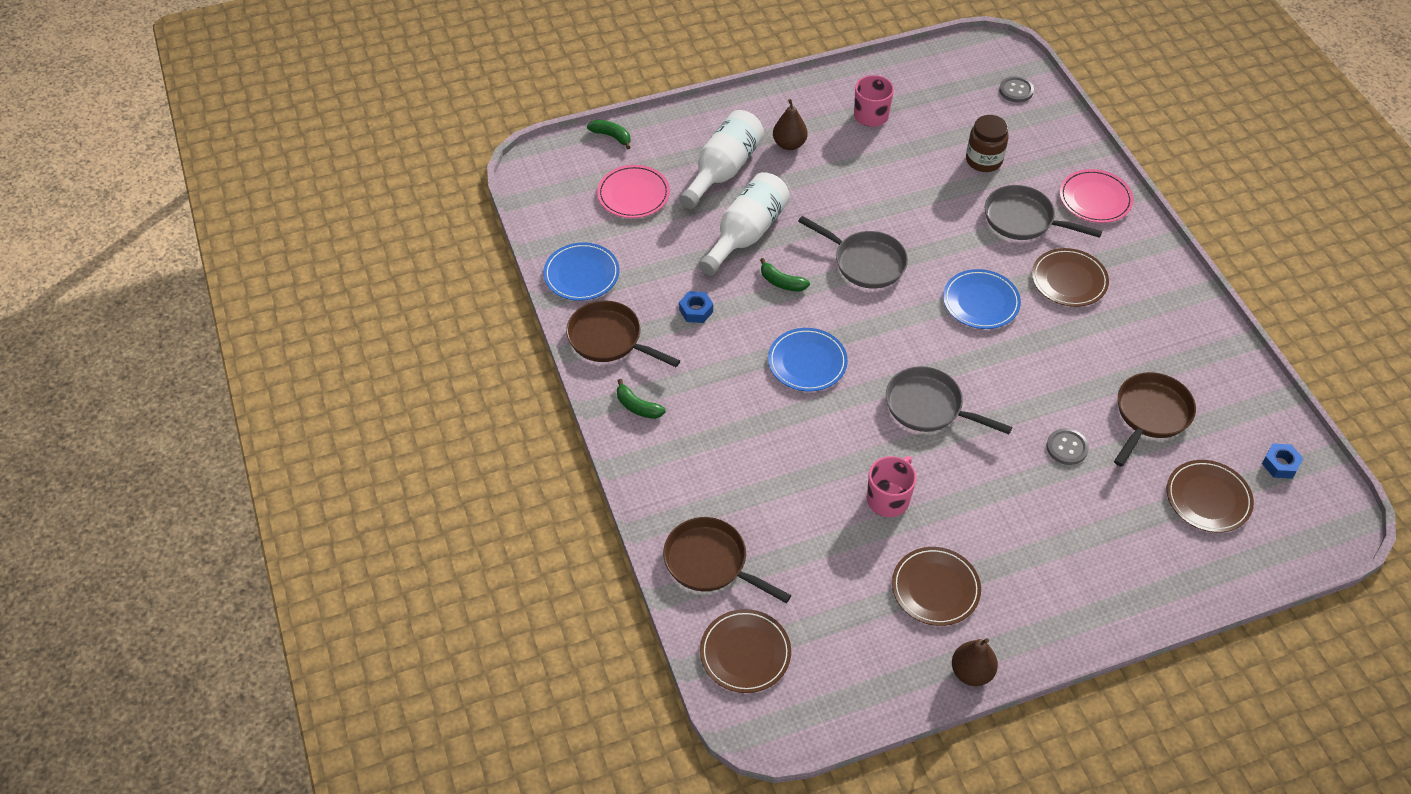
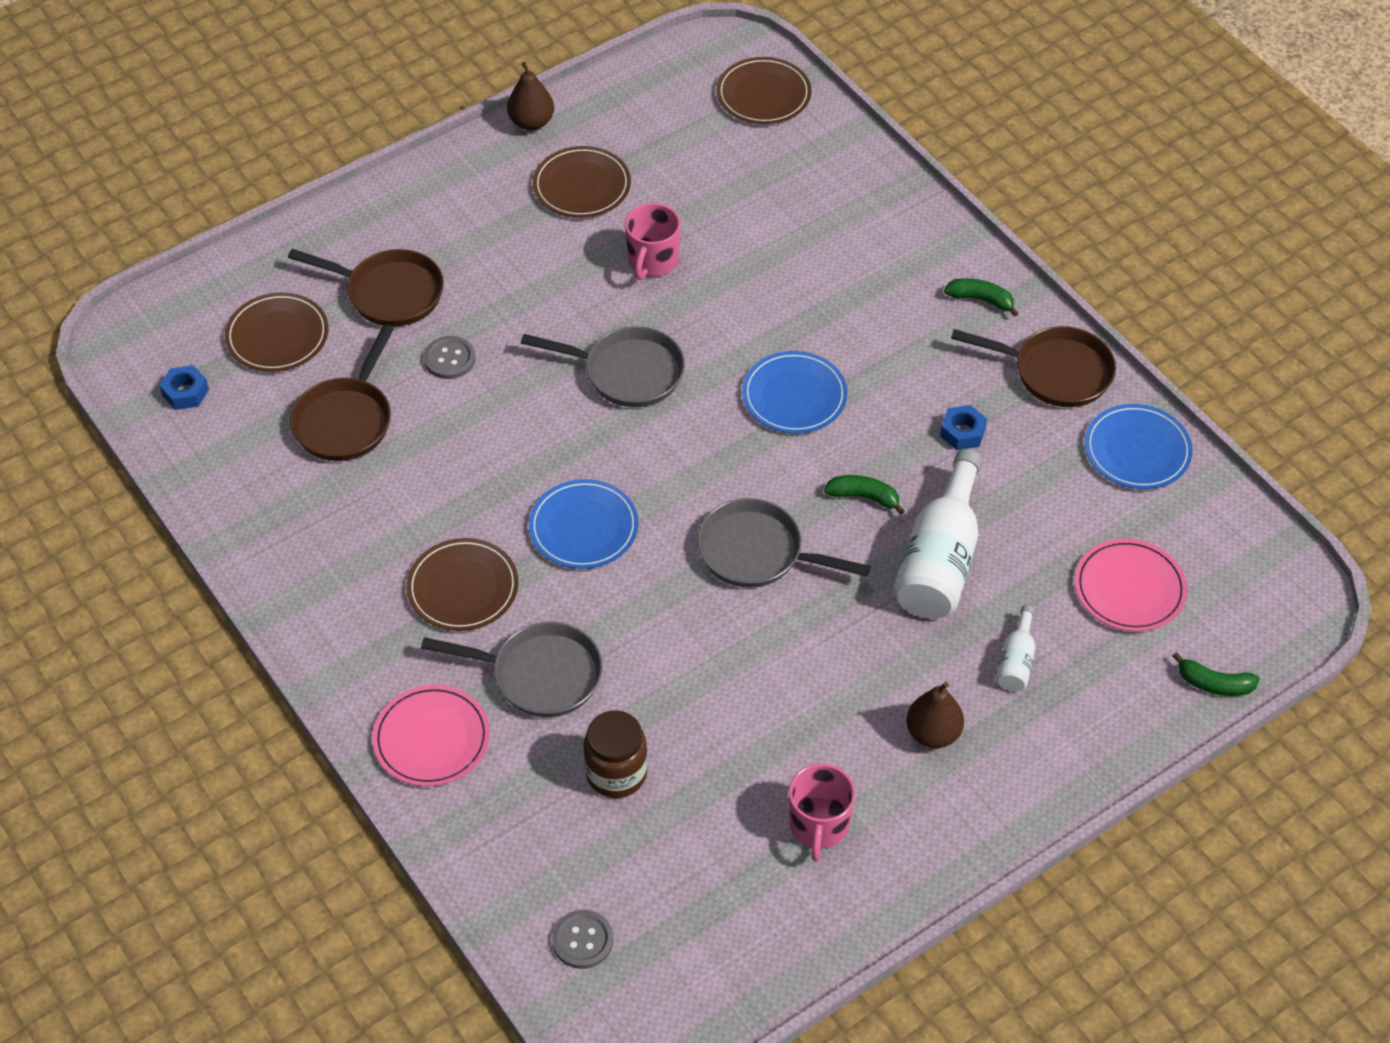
camera: 165 degrees right, 0 degrees up
brown pan [663,517,791,603] -> brown pan moved to [288,249,444,327]
white bottle [679,110,765,209] -> white bottle [996,605,1035,691], size x0.48

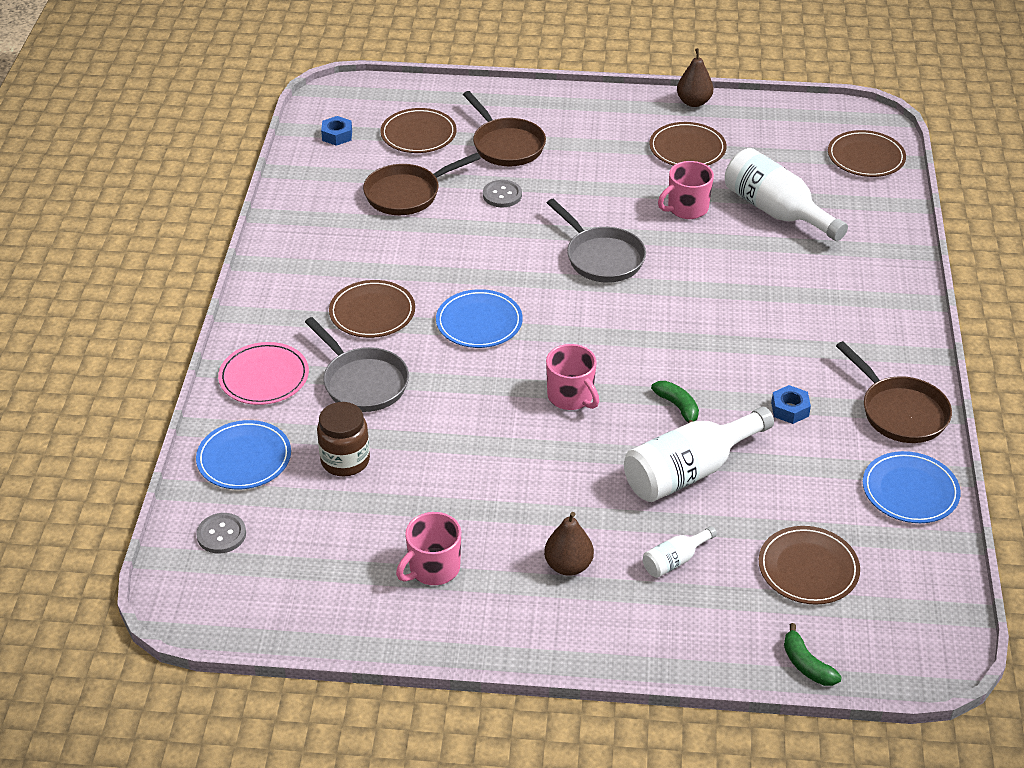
camera: 40 degrees right, 10 degrees down
grey pan [697,498,870,588] -> pink mug [546,344,599,410]
blue plate [742,351,847,433] -> blue plate moved to [196,420,291,489]
green banana [944,278,1019,317] -> none
pink plate [1075,539,1187,632] -> brown plate [759,526,860,605]
none -> white bottle [725,148,848,241]

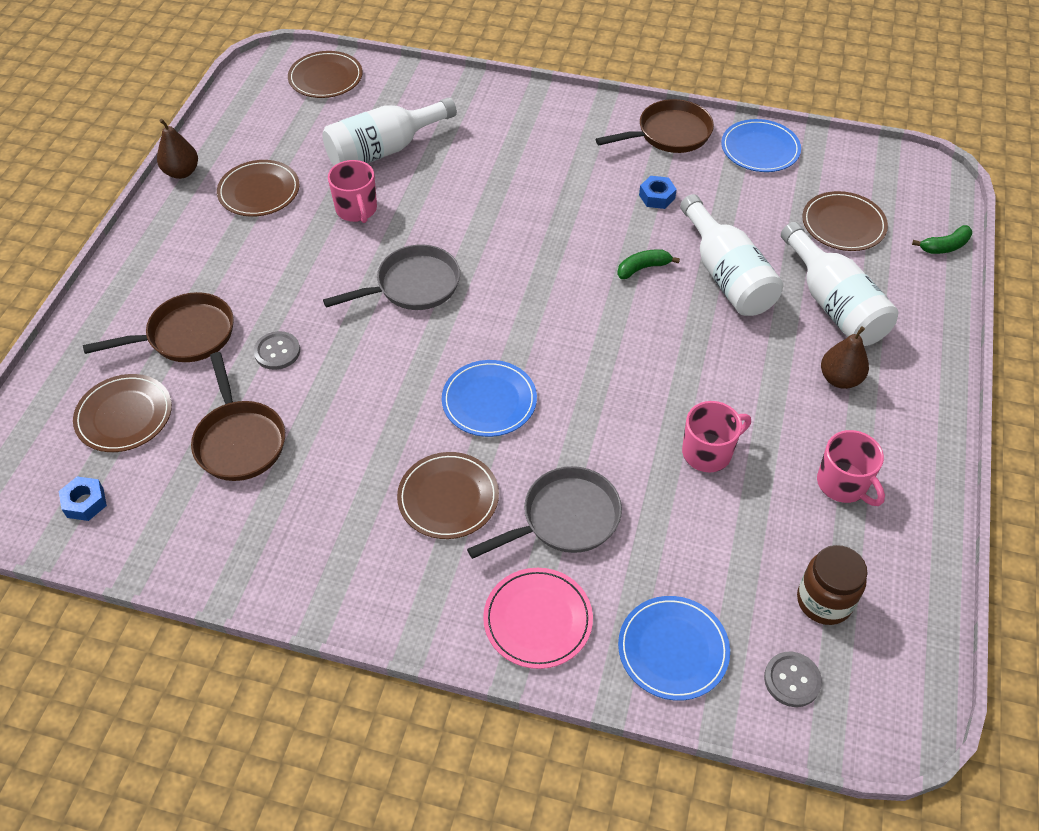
camera: 80 degrees left, 10 degrees up
brown jar [317,402,370,476] -> brown jar moved to [797,545,868,625]
pink mug [546,344,599,410] -> pink mug moved to [682,401,751,472]
white bottle [643,526,717,578] -> white bottle [781,222,898,346], size x2.09

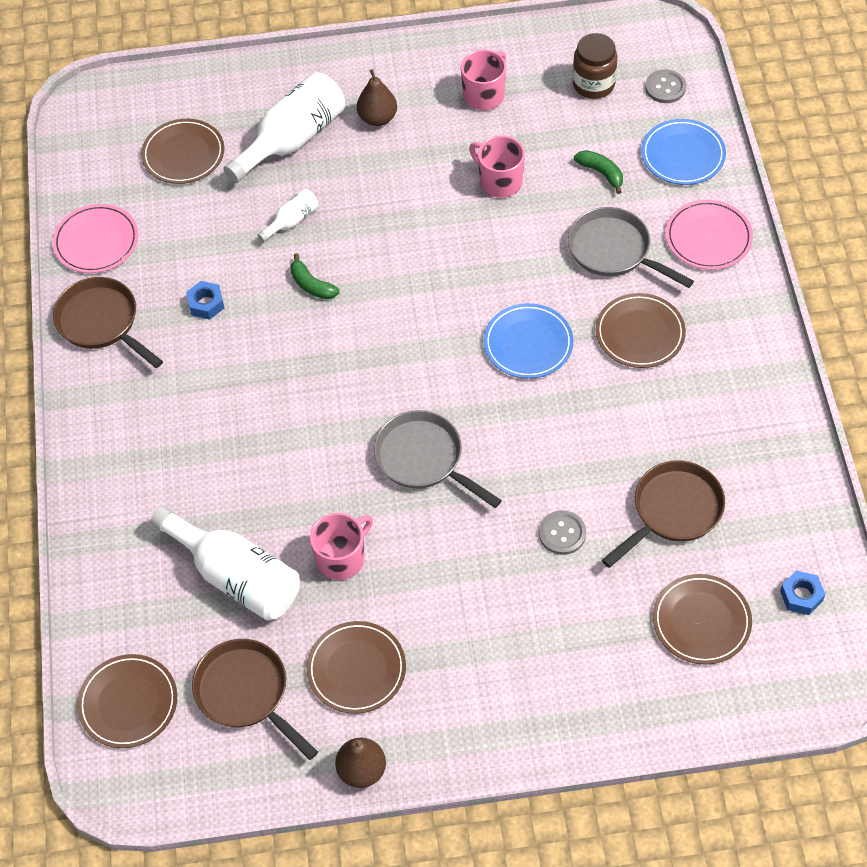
camera: 110 degrees left, 5 degrees up
brown pan [83,292,234,362] -> brown pan moved to [192,639,318,760]
white bottle [680,194,783,316] -> white bottle [258,189,318,242], size x0.48
blue plate [721,119,801,172] -> pink plate [52,204,138,273]
green banana [912,225,972,254] -> green banana moved to [574,150,623,194]

